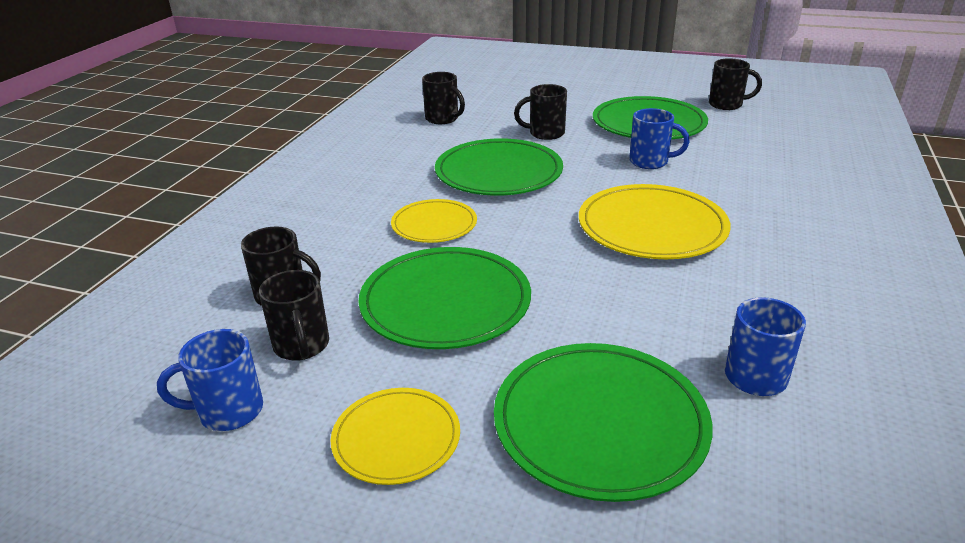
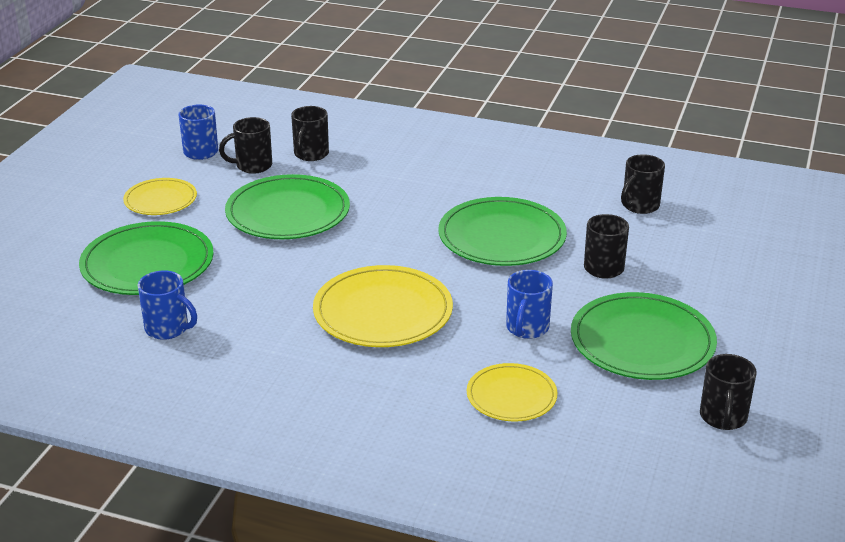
camera: 90 degrees right, 0 degrees up
yellow plate [391,199,477,243] -> yellow plate moved to [467,363,557,422]

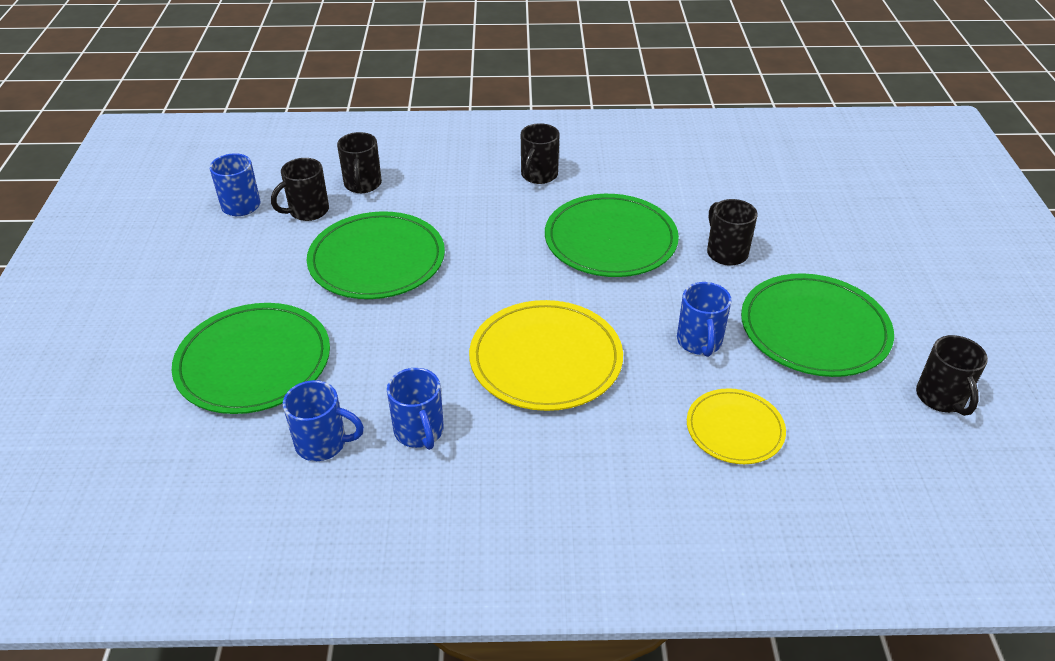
camera: 20 degrees left, 10 degrees up
yellow plate [123,178,197,215] -> none
black mug [621,154,665,214] -> black mug moved to [521,123,560,184]
none -> blue mug [387,368,444,450]

